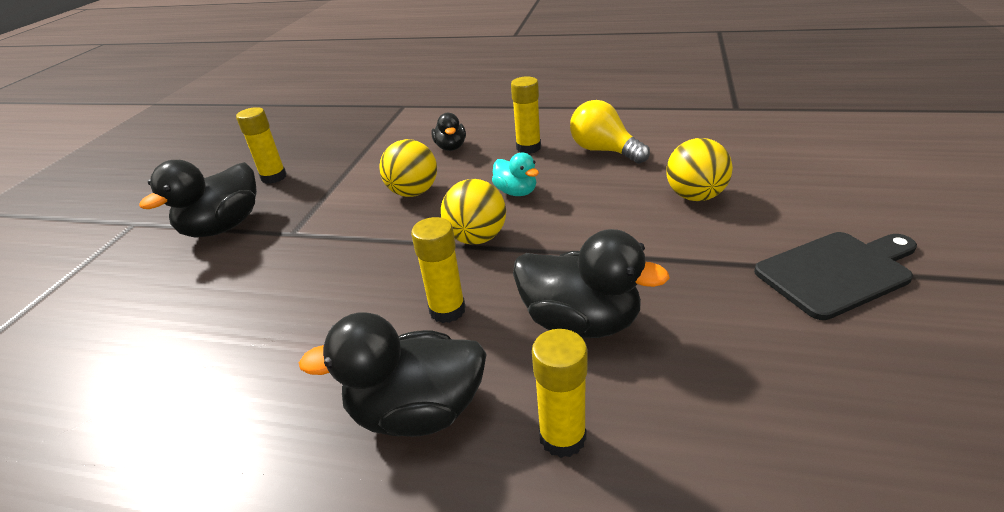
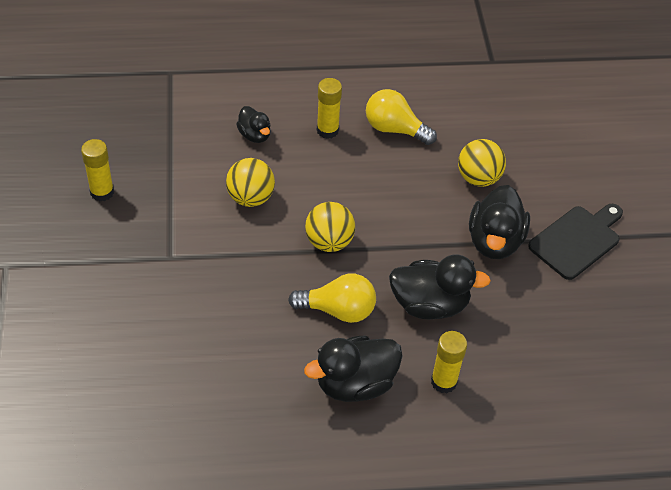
camera: 25 degrees left, 15 degrees up
black duck [139,160,257,238] -> black duck moved to [469,185,530,259]
yellow glue stick [411,217,466,323] -> yellow light bulb [288,273,376,323]
turquoise duck [492,153,539,196] -> none

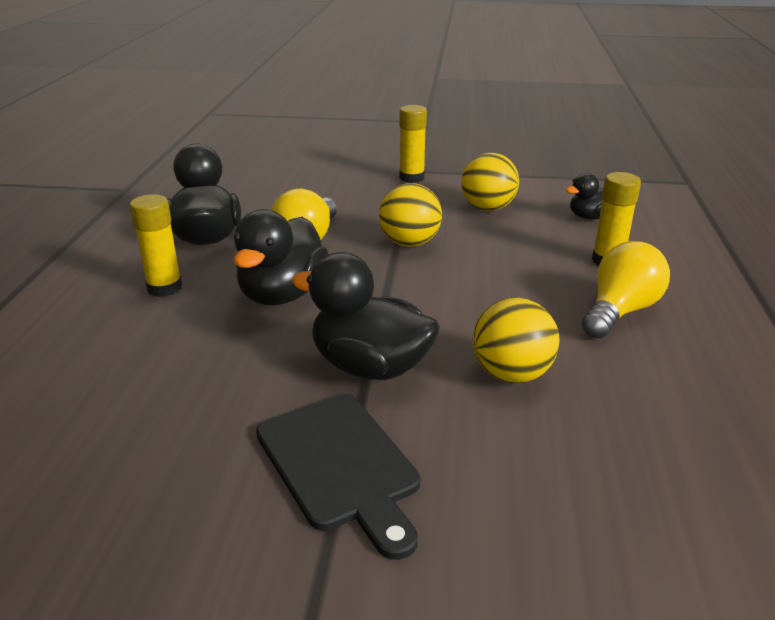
camera: 105 degrees right, 20 degrees down
yellow glue stick [81,139,114,201] -> yellow glue stick moved to [399,105,427,183]

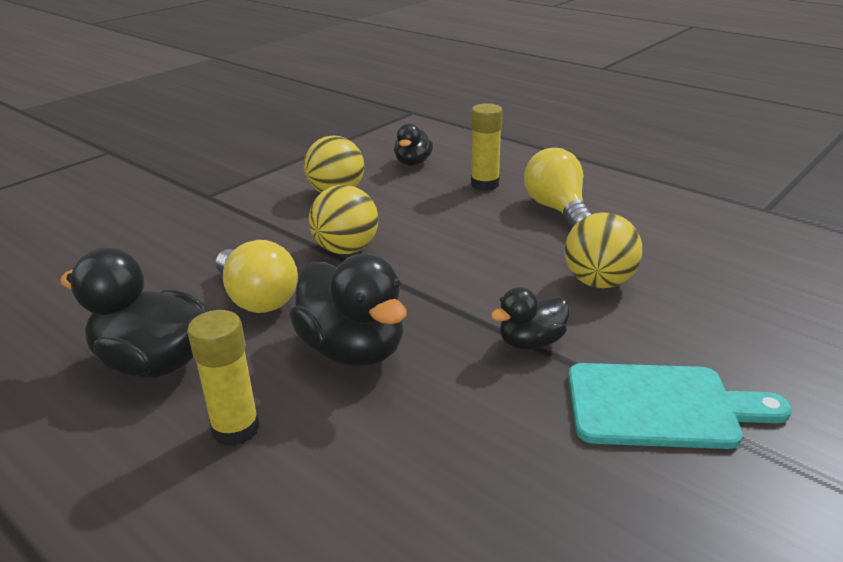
camera: 55 degrees left, 0 degrees up
black cutting board [256,394,420,560] -> turquoise cutting board [568,363,792,449]
black duck [292,252,440,380] -> black duck [491,287,570,350], size x0.57
yellow glue stick [399,105,427,183] -> none

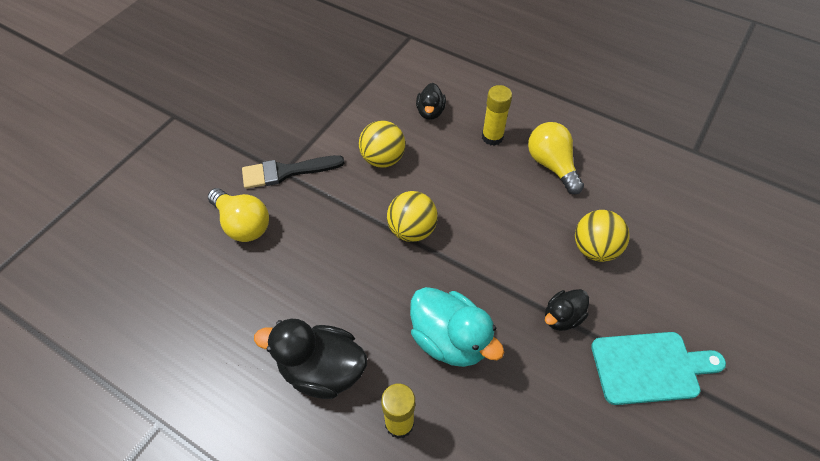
camera: 10 degrees left, 25 degrees up
yellow light bulb [216,240,298,313] -> yellow light bulb moved to [208,188,269,242]
black duck [289,254,407,367] -> turquoise duck [410,287,504,367]
none -> black brush [242,155,345,189]

